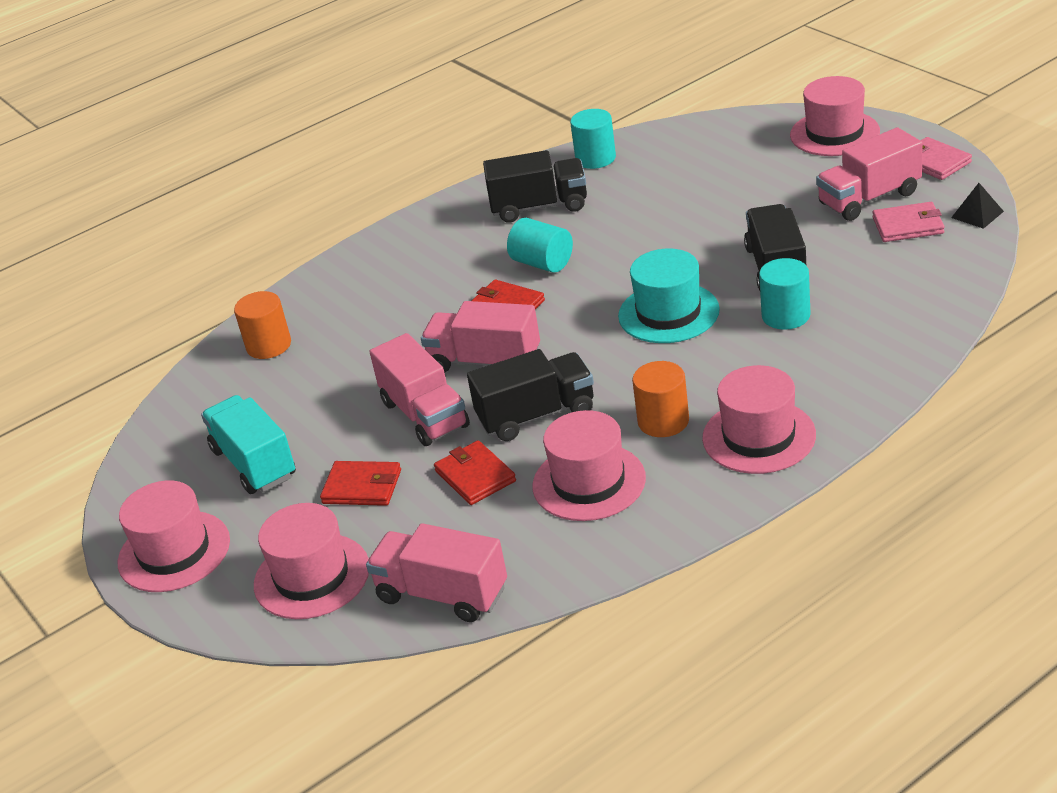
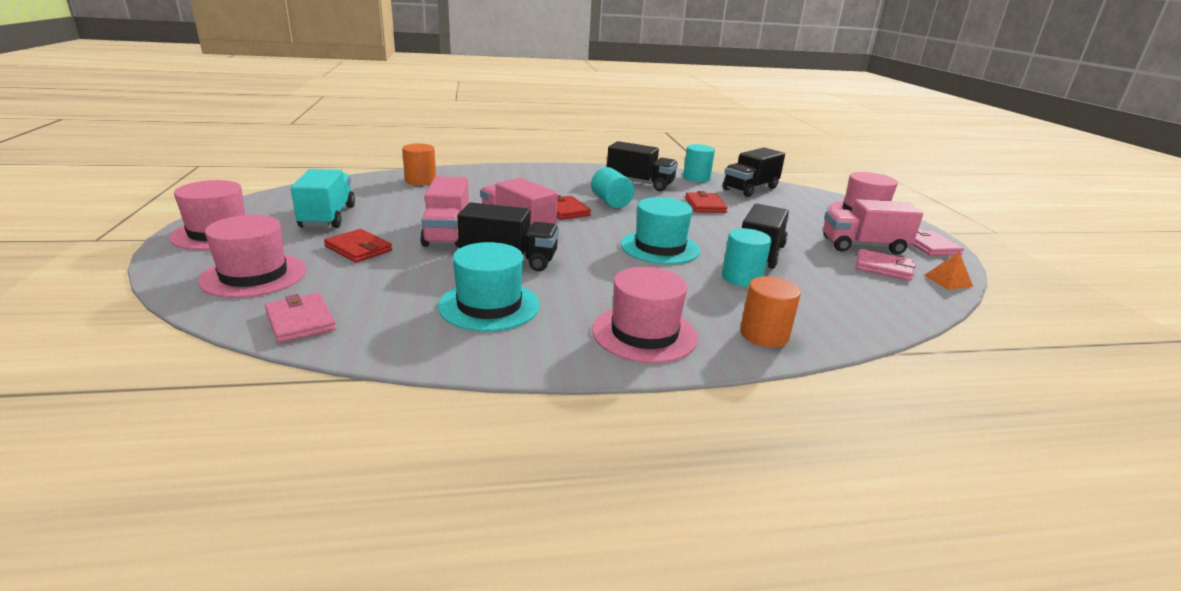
camera: 20 degrees right, 10 degrees down
pink truck [366,523,507,622] -> pink wallet [265,293,336,343]
red wallet [434,440,516,505] -> red wallet moved to [685,191,728,213]
pink hat [532,410,646,521] -> turquoise hat [438,242,540,332]
orange cylinder [632,361,689,437] -> orange cylinder moved to [740,276,801,348]
black pyramid [951,183,1004,229] -> orange pyramid [924,252,973,290]
none -> black truck [723,147,785,197]

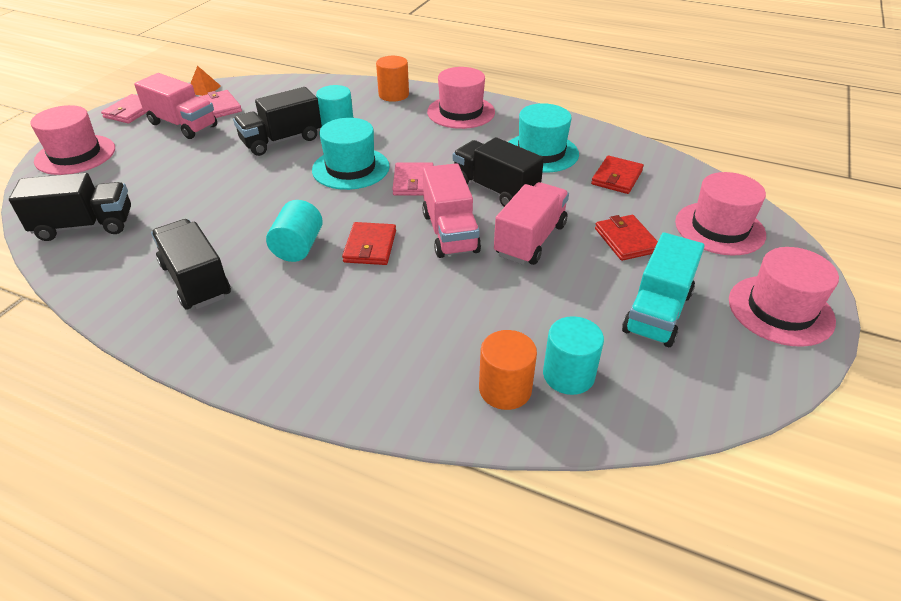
camera: 145 degrees left, 15 degrees up
pink wallet [265,293,336,343] -> pink wallet moved to [392,162,434,195]
turquoise cylinder [683,144,715,182] -> turquoise cylinder moved to [543,316,604,395]
red wallet [685,191,728,213] -> red wallet moved to [591,155,644,194]

